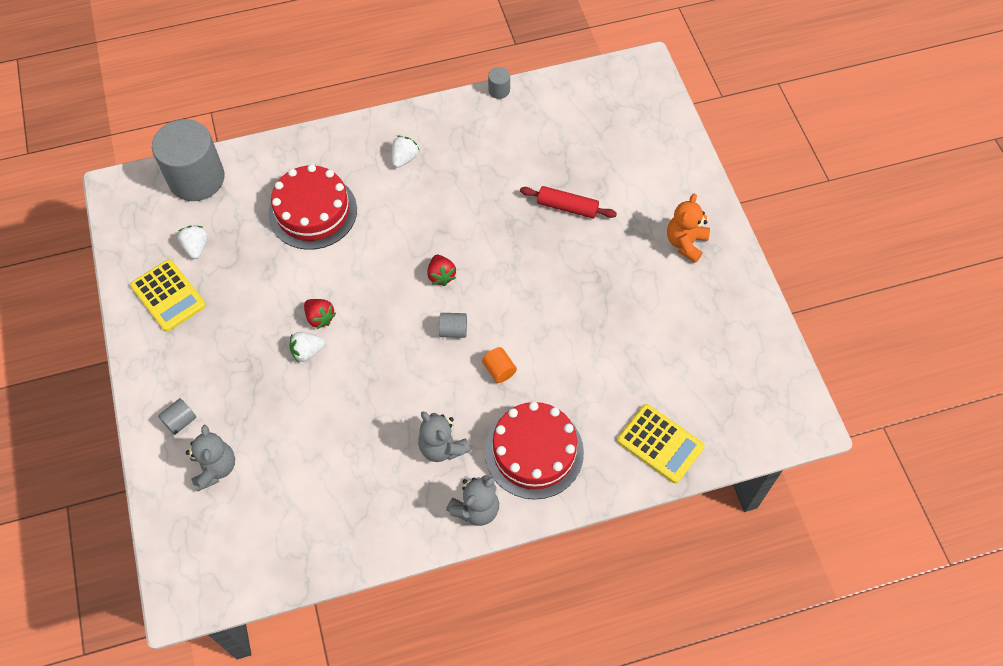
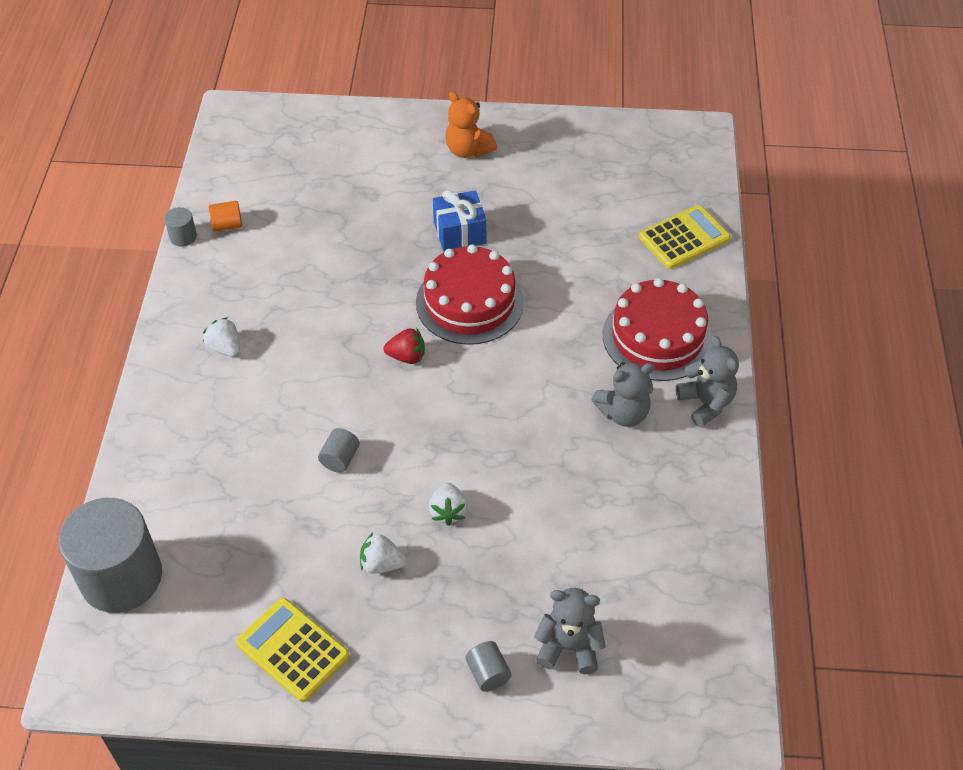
camera: 70 degrees left, 10 degrees down
yellow calculator [130,259,206,332] -> yellow calculator turned 120 degrees counterclockwise [236,597,350,702]
white strawberry [178,226,208,259] -> white strawberry moved to [360,533,407,573]
red cake [268,164,357,250] -> red cake moved to [416,244,524,345]
red strawberry [304,299,336,329] -> none
grey cylinder [439,313,467,338] -> grey cylinder moved to [318,428,360,473]
orange cylinder [482,347,517,383] -> orange cylinder moved to [209,201,242,232]
red rolling pin [520,186,617,218] -> none
none -> blue gift [433,190,487,252]

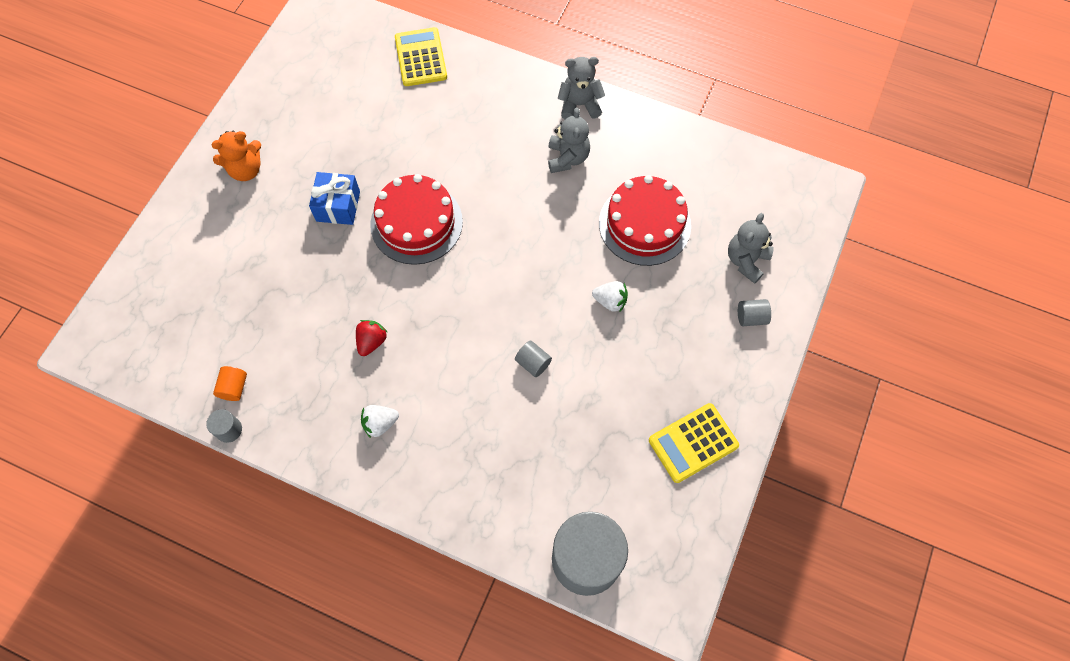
camera: 70 degrees left, 15 degrees up
white strawberry [360,533,407,573] -> none
red strawberry [383,328,425,364] -> red strawberry moved to [356,320,388,356]
red cake [603,278,713,381] -> red cake moved to [599,175,691,266]

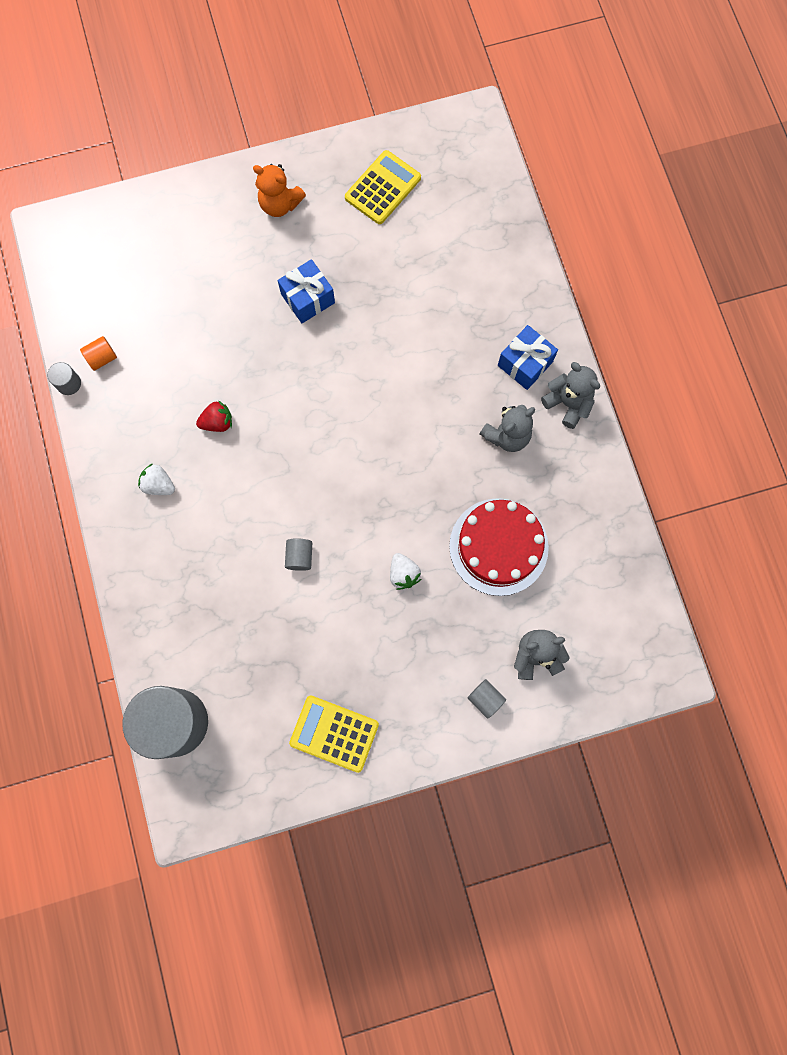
camera: 50 degrees right, 10 degrees up
red cake [370,174,463,265] -> none
yellow calculator [395,27,447,86] -> yellow calculator moved to [345,150,421,224]
none -> blue gift [498,325,558,390]

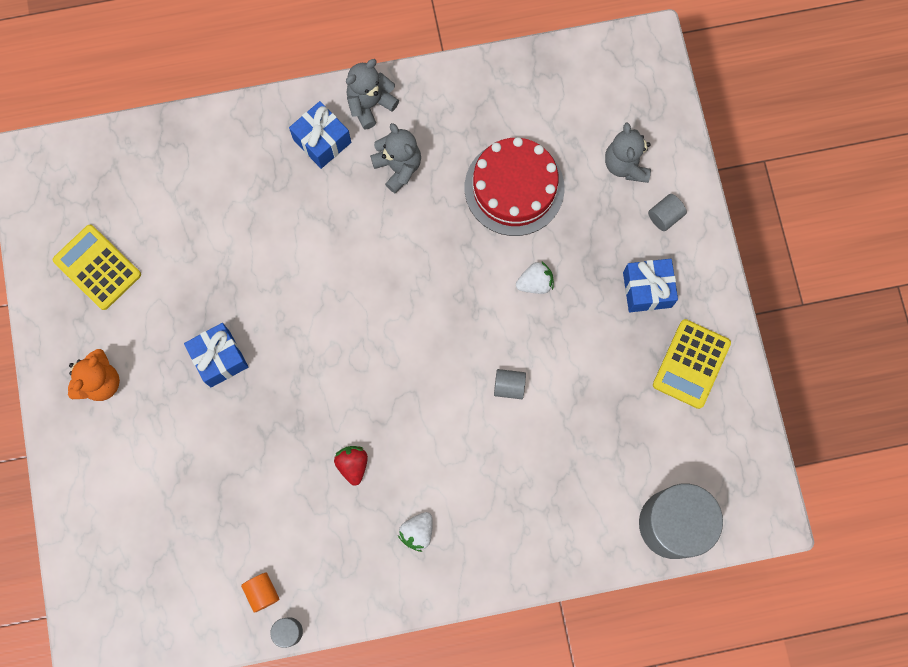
camera: 85 degrees left, 0 degrees up
none -> blue gift [623,259,678,312]

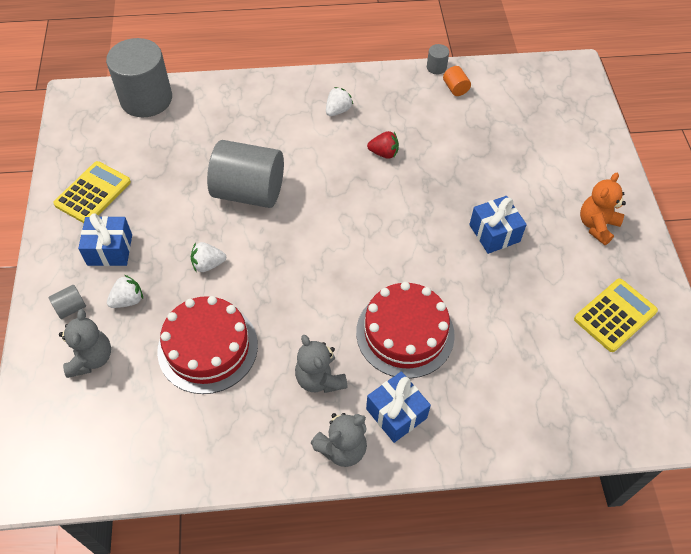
camera: 175 degrees left, 20 degrees down
yellow calculator [53,225,141,310] -> yellow calculator turned 90 degrees counterclockwise [574,278,658,352]
red strawberry [334,446,368,486] -> red strawberry turned 75 degrees counterclockwise [367,131,399,159]
grey cylinder [494,369,526,399] -> grey cylinder [207,140,284,208], size x2.48
none -> white strawberry [107,275,143,308]
none -> red cake [356,282,455,379]

